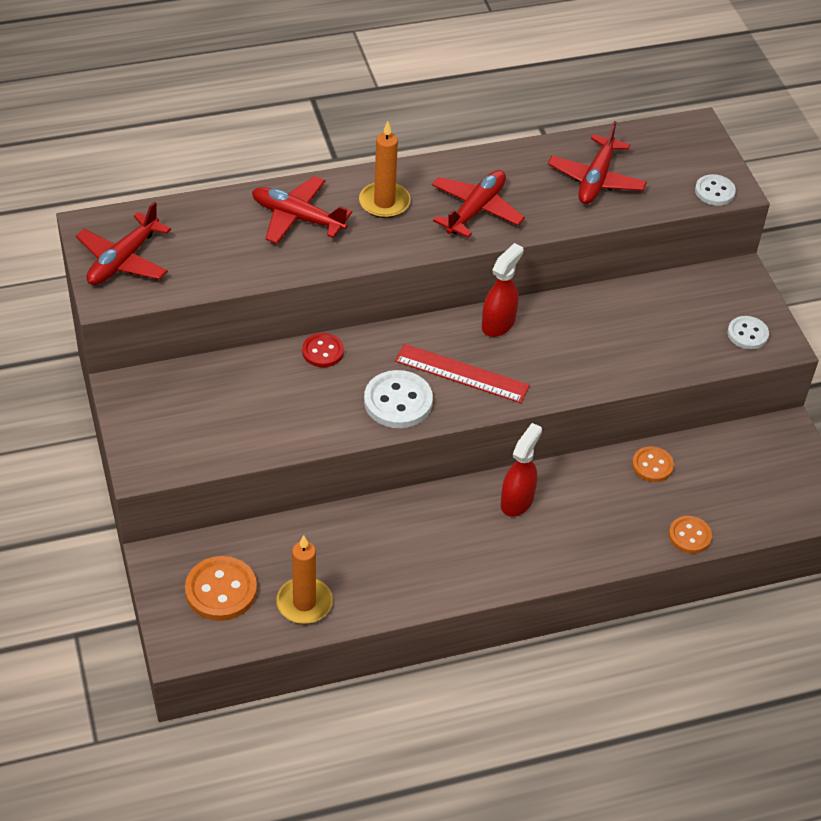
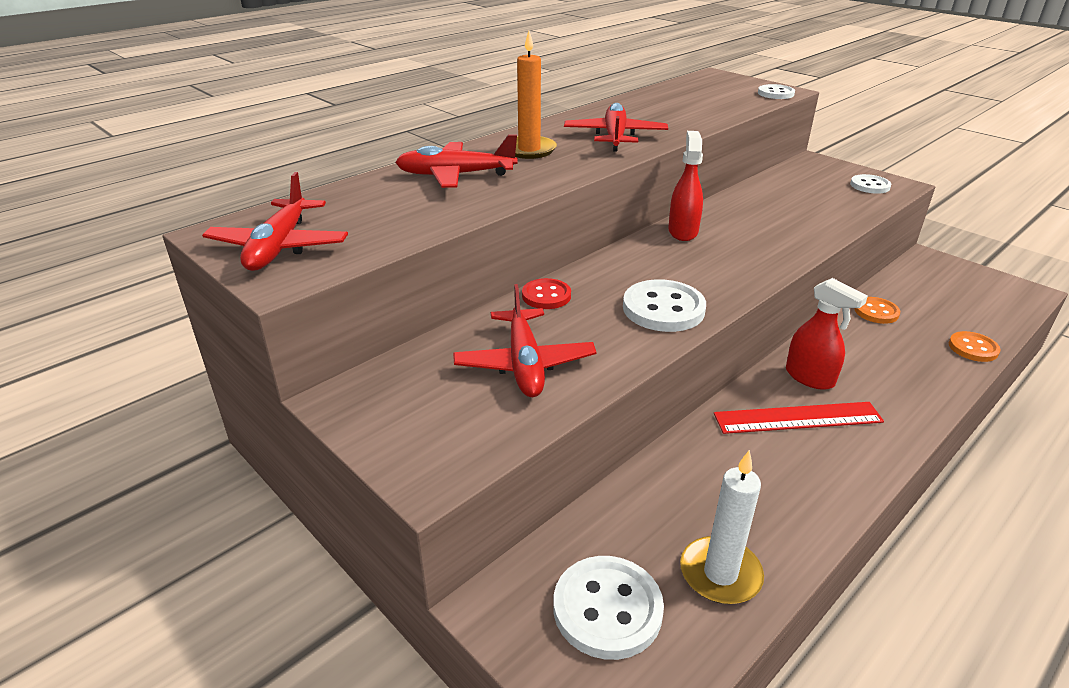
camera: 25 degrees left, 15 degrees down
orange button [185,556,257,621] -> white button [553,556,664,660]
orange candle [276,535,333,624] -> white candle [680,450,764,604]
red ruler [395,344,530,403] -> red ruler moved to [714,402,884,434]
red spray bottle [501,423,542,517] -> red spray bottle turned 135 degrees clockwise [786,278,868,390]
red plane [548,121,647,204] -> red plane moved to [453,284,597,397]

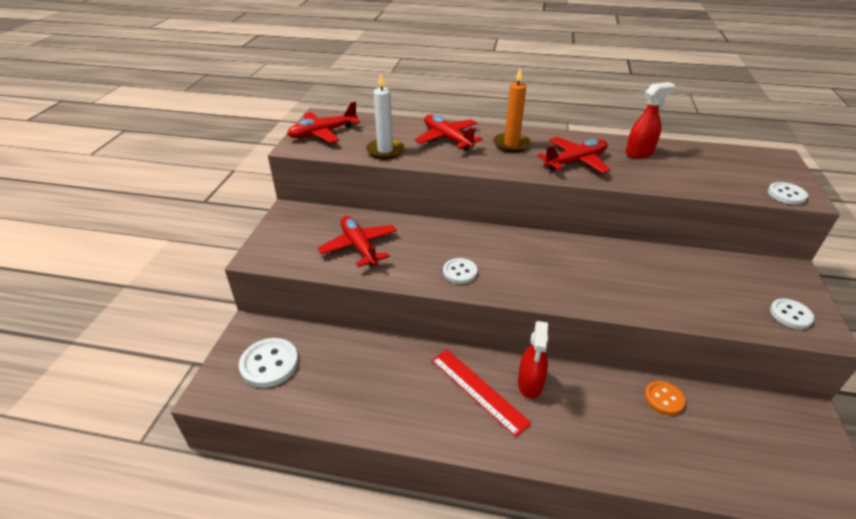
camera: 55 degrees right, 5 degrees up
red plane [453,284,597,397] -> red plane turned 105 degrees clockwise [318,216,397,267]
red button [522,278,571,309] -> none
white button [623,279,706,332] -> white button [443,258,477,284], size x0.62
red spray bottle [668,131,703,241] -> red spray bottle moved to [626,82,675,158]
white candle [680,450,764,604] -> white candle moved to [366,74,404,159]
orange button [949,331,1001,362] -> none

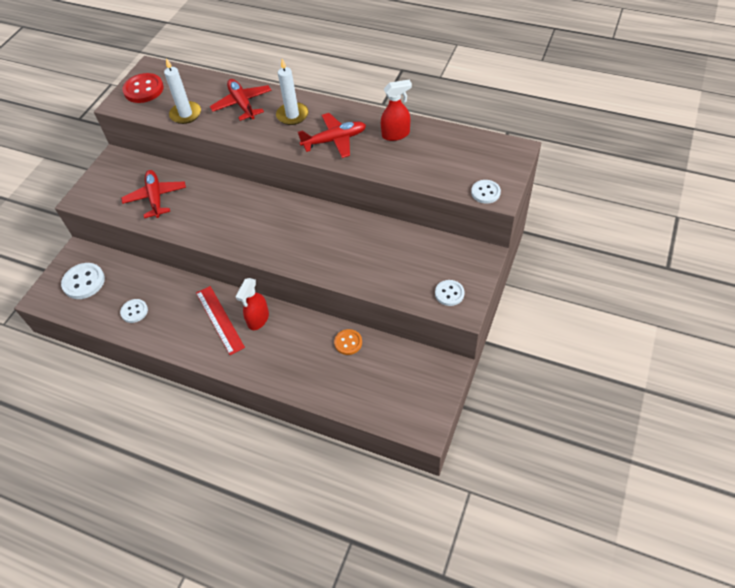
camera: 15 degrees right, 15 degrees up
red plane [287,102,360,143] -> red button [122,73,164,103]
white button [443,258,477,284] -> white button moved to [120,299,148,323]
orange candle [493,68,531,152] -> white candle [276,59,308,125]

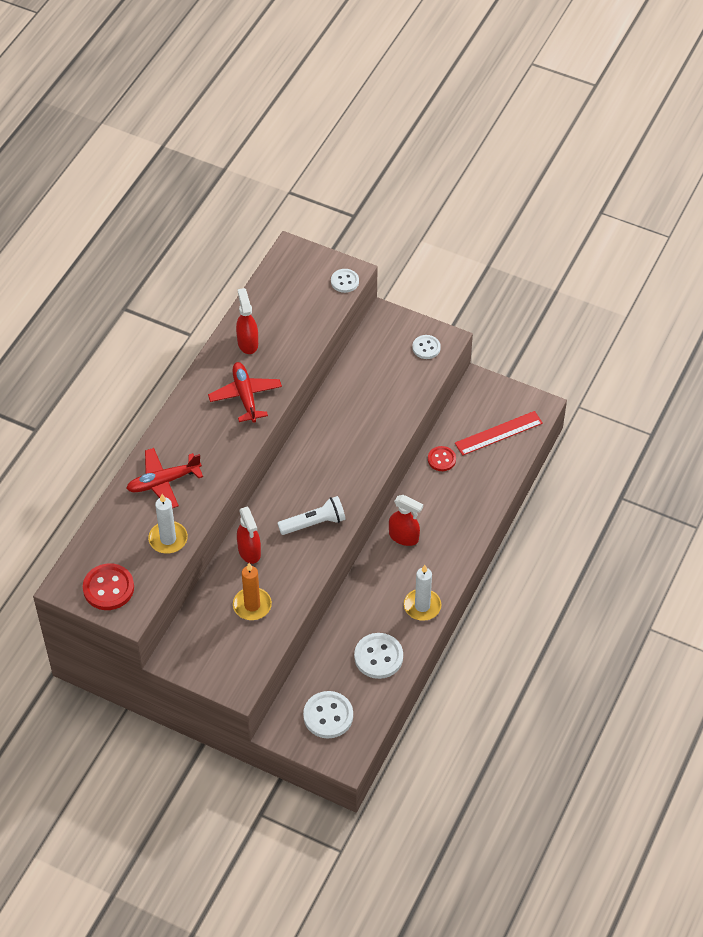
camera: 90 degrees left, 0 degrees up
white button [120,299,148,323] -> white button [354,633,403,679], size x1.61
red plane [121,170,186,218] -> orange candle [233,563,272,620]
red ruler [196,286,245,355] -> red ruler moved to [455,411,543,456]
white candle [276,59,308,125] -> white candle moved to [404,565,441,621]
orange button [334,329,362,355] -> red button [428,446,456,471]
none -> red spray bottle [237,507,261,564]
none -> white flashlight [278,496,346,535]

